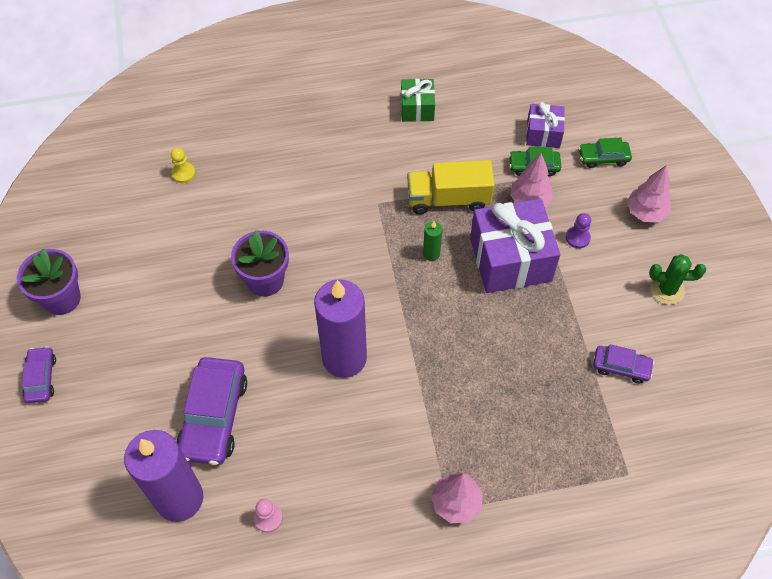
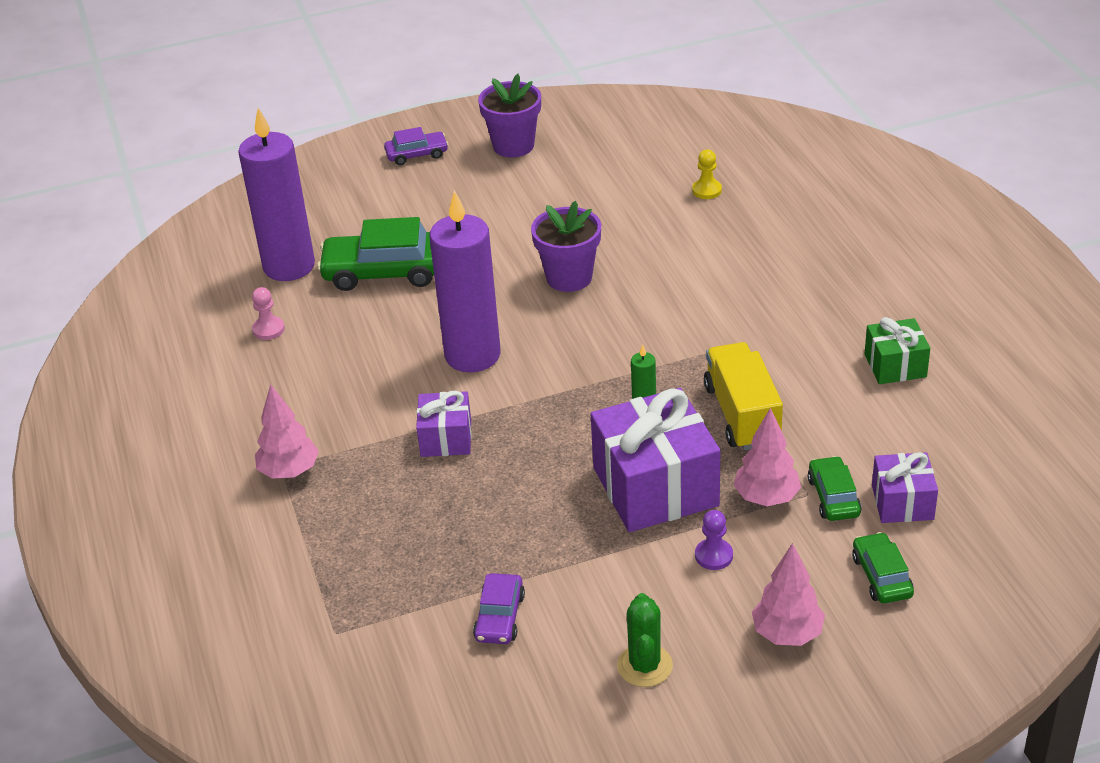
camera: 85 degrees right, 20 degrees down
purple car [176,357,247,465] -> green car [317,217,434,291]
none -> purple gift [416,391,471,457]

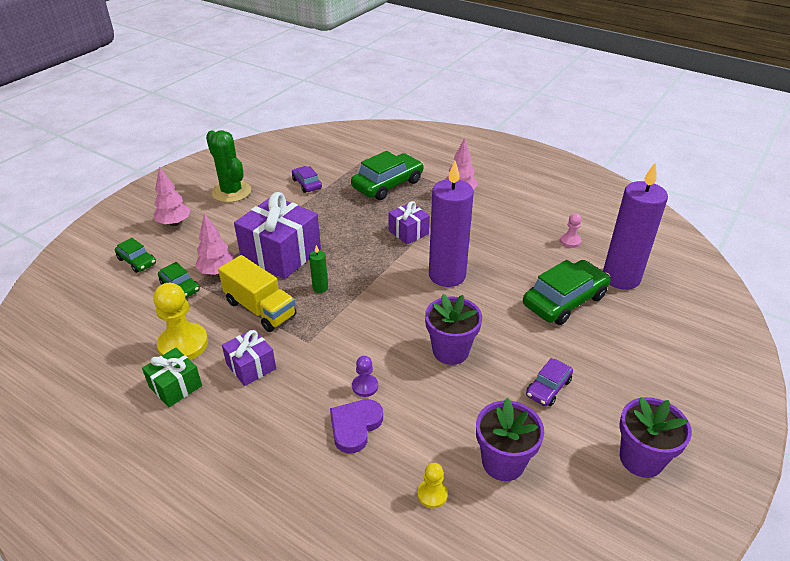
camera: 140 degrees right, 0 degrees up
purple car [384,127,448,165] -> purple car moved to [526,358,573,406]
green cactus [617,593,673,687] -> green cactus [206,130,251,203], size x1.52
purple pawn [695,510,733,570] -> purple pawn moved to [352,356,378,397]
purple gift [872,452,938,523] -> purple gift moved to [222,329,276,386]
none -> yellow pawn [153,283,208,360]
none -> purple heart [330,399,383,453]
none -> green car [351,151,424,200]
none -> purple flower pot [476,398,544,481]

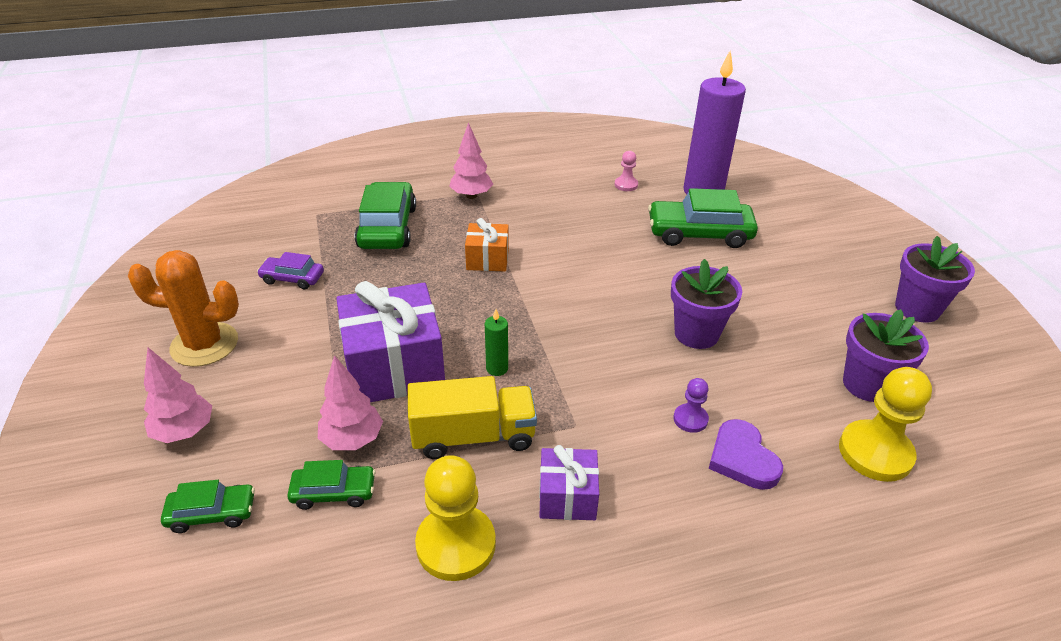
camera: 50 degrees left, 0 degrees up
green gift [142,347,202,407] -> none
green cactus [206,130,251,203] -> orange cactus [128,250,239,367]
purple gift [389,201,430,244] -> orange gift [465,218,509,271]
yellow pawn [417,463,448,509] -> yellow pawn [839,367,932,482], size x1.97
purple candle [429,161,474,287] -> none
green car [523,260,611,325] -> green car turned 90 degrees counterclockwise [648,188,758,248]
purple car [526,358,573,406] -> none

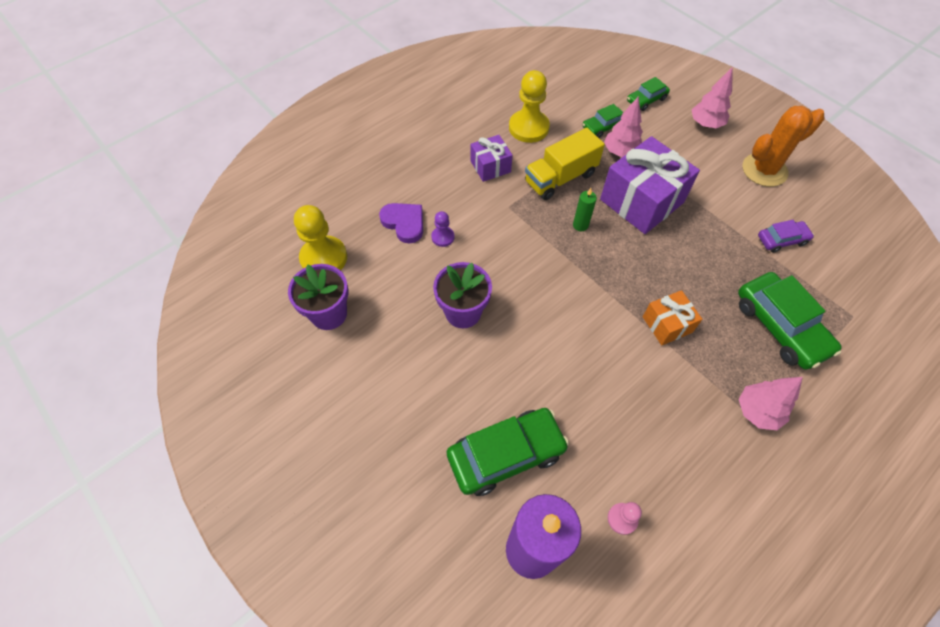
camera: 155 degrees right, 20 degrees up
purple flower pot [895,236,975,323] -> none

